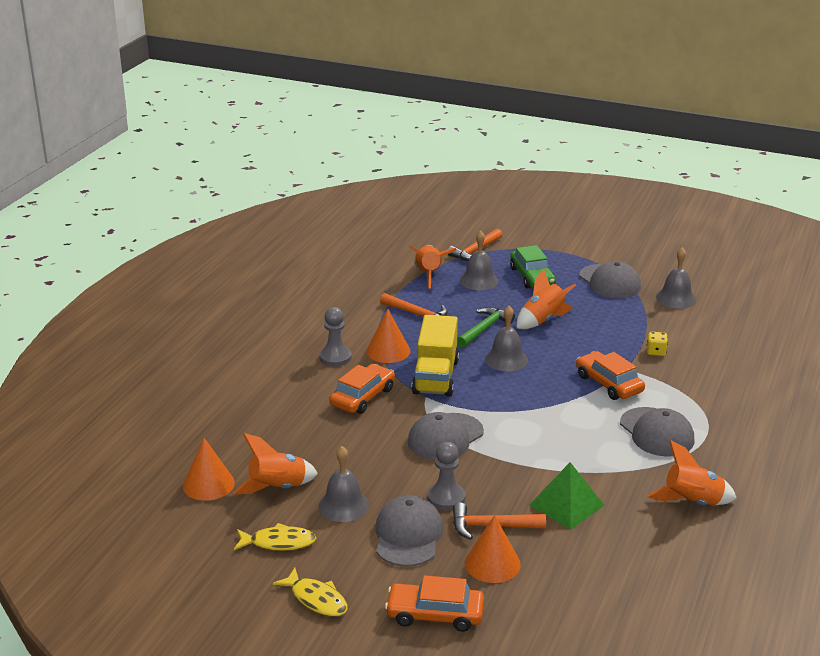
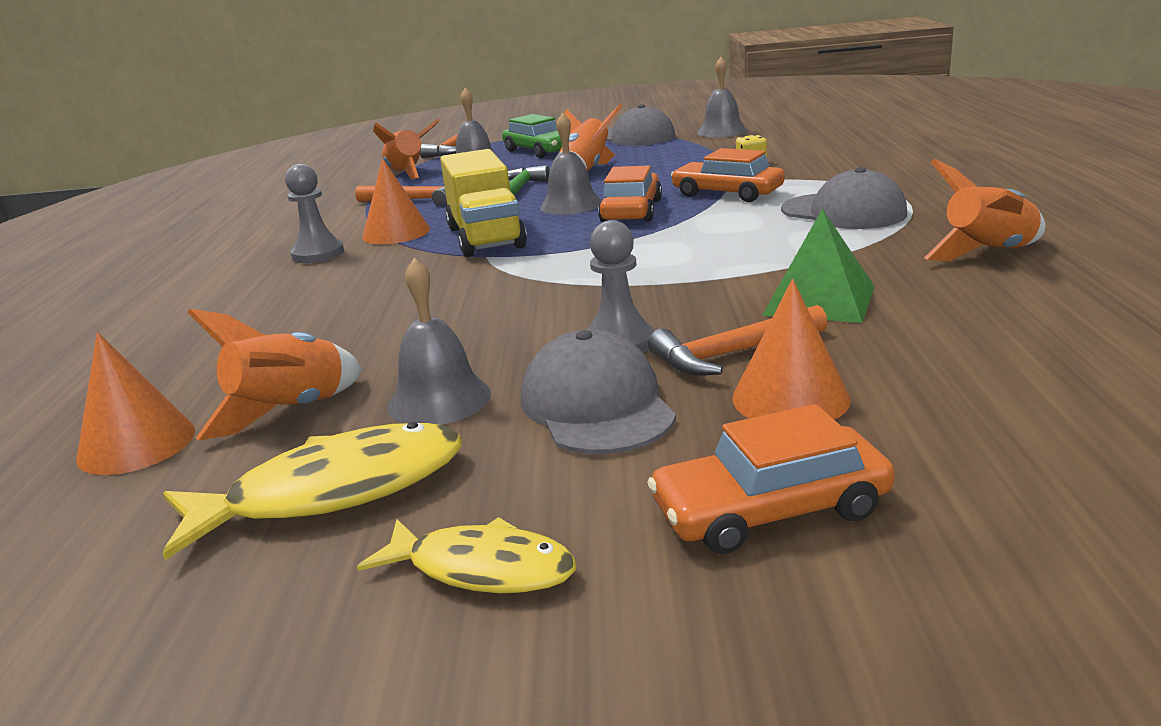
camera: 20 degrees left, 5 degrees down
yellow fish [234,523,316,551] -> yellow fish [163,422,462,560], size x1.57
orange car [329,364,395,414] -> orange car moved to [598,166,662,222]
grey cap [407,412,484,460] -> none

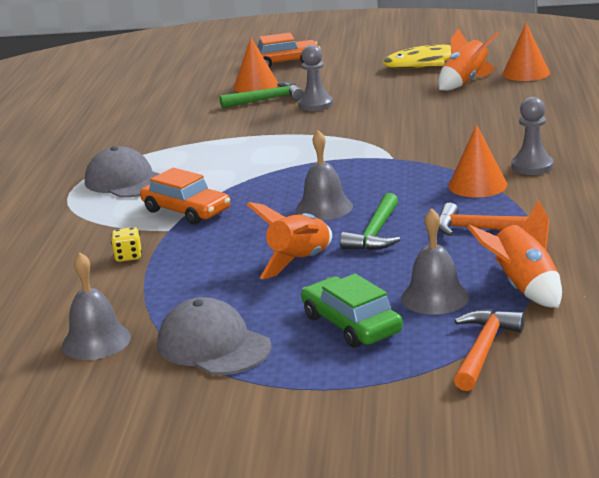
camera: 175 degrees left, 0 degrees up
yellow fish [357,517,576,593] -> none
grey bell [387,258,491,425] -> none
yellow truck [440,149,527,257] -> none
grey cap [521,329,676,454] -> none
orange car [598,166,662,222] -> none
orange hammer [648,305,828,376] -> green hammer [220,82,304,108]
green pyramid [763,209,874,323] -> none
orange rocket [924,159,1045,262] -> none

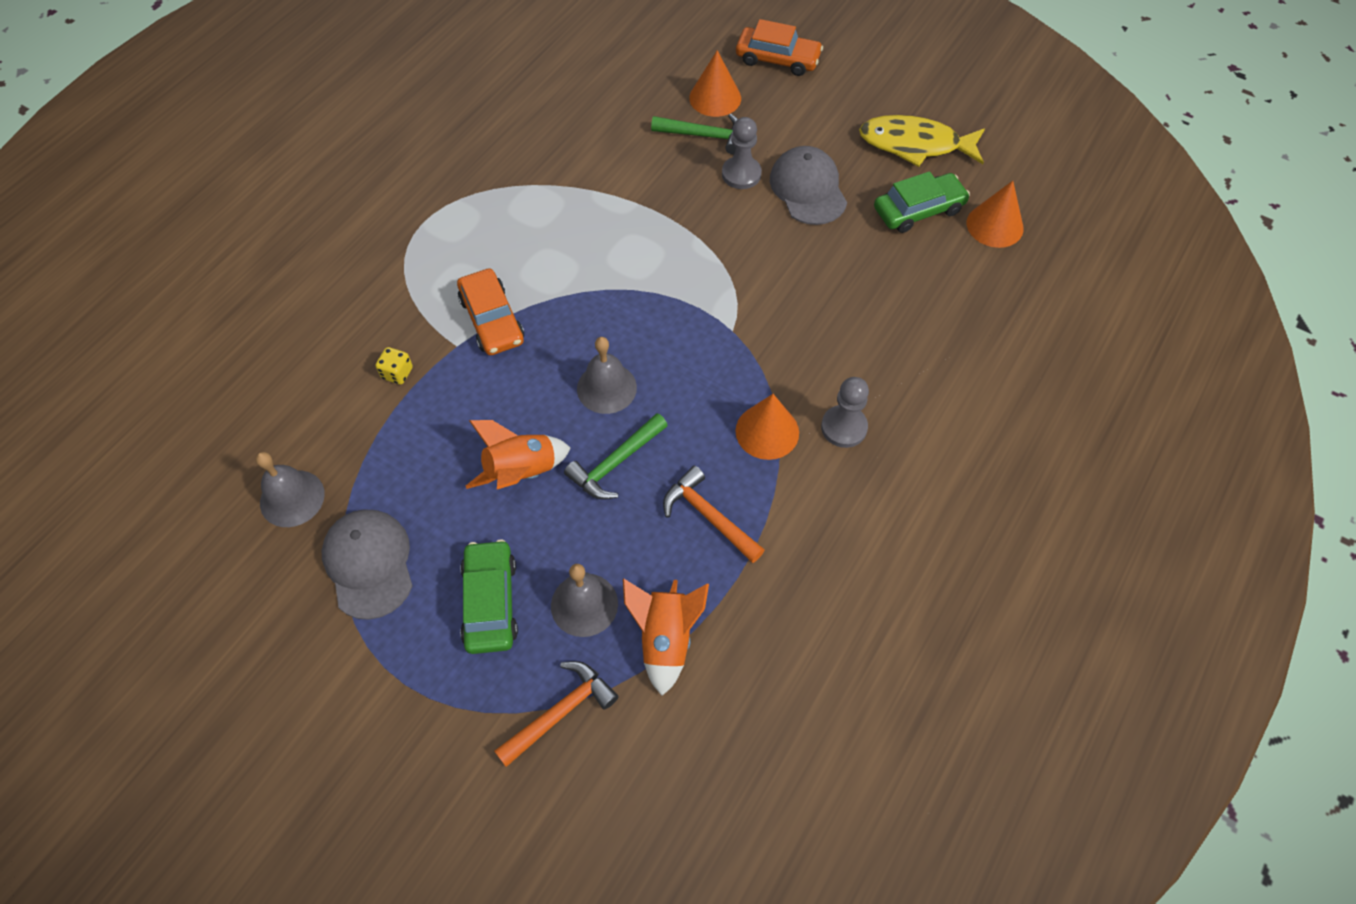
camera: 25 degrees right, 35 degrees up
grey cap [85,146,159,198] -> grey cap moved to [770,146,847,225]
orange rocket [438,28,500,91] -> green car [874,171,970,233]

